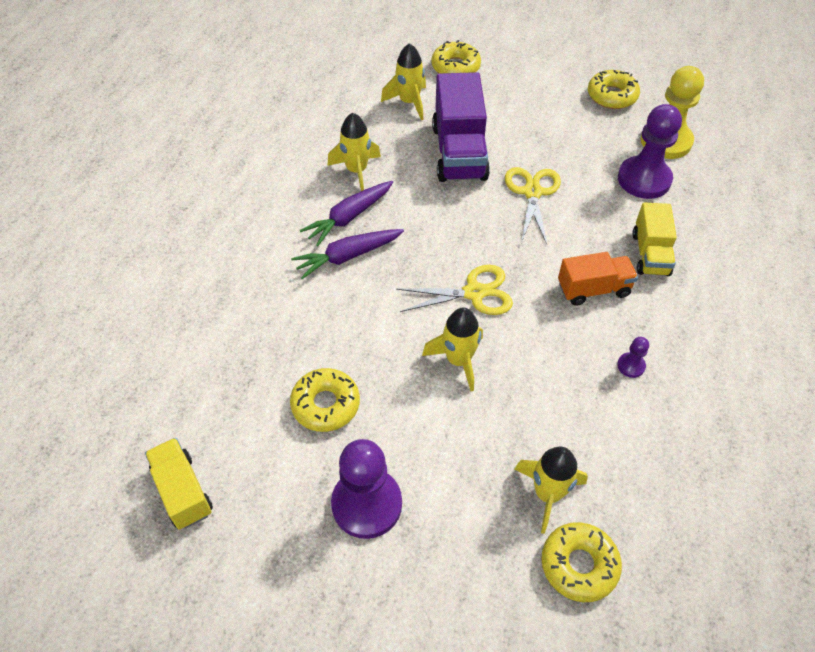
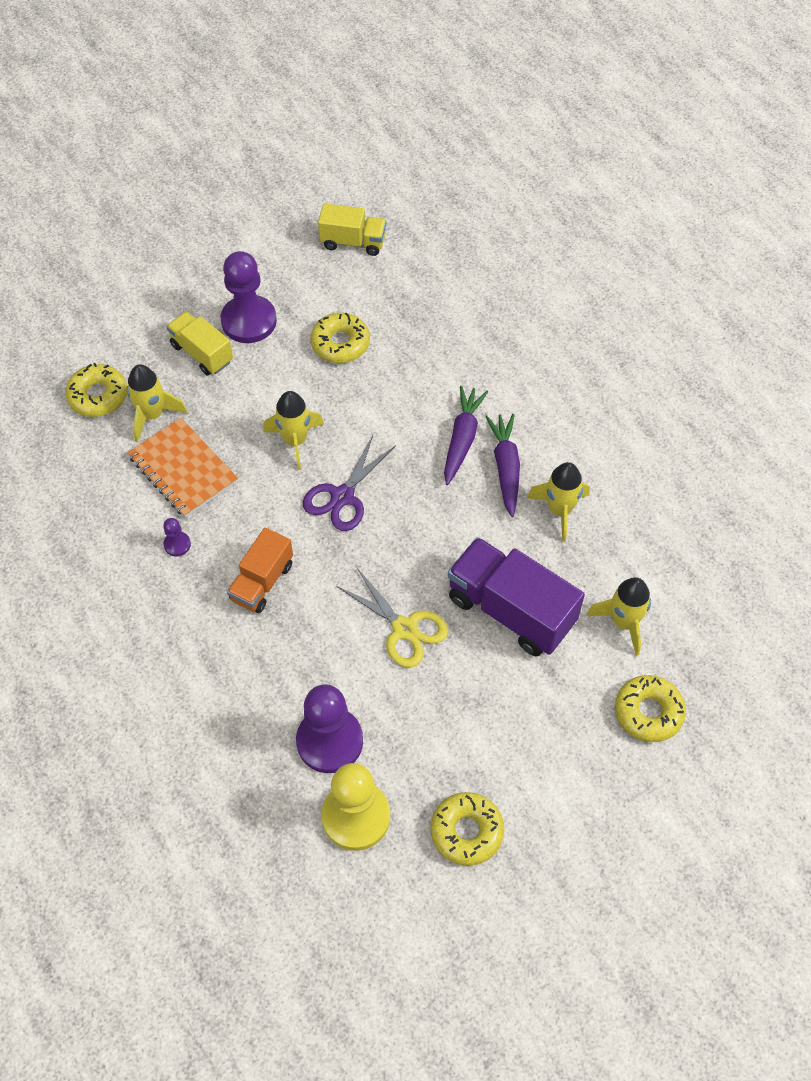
camera: 130 degrees right, 5 degrees up
yellow scissors [396,265,513,315] -> purple scissors [303,436,396,531]
yellow truck [632,202,677,276] -> yellow truck moved to [166,312,233,376]
none -> orange notebook [128,418,238,518]

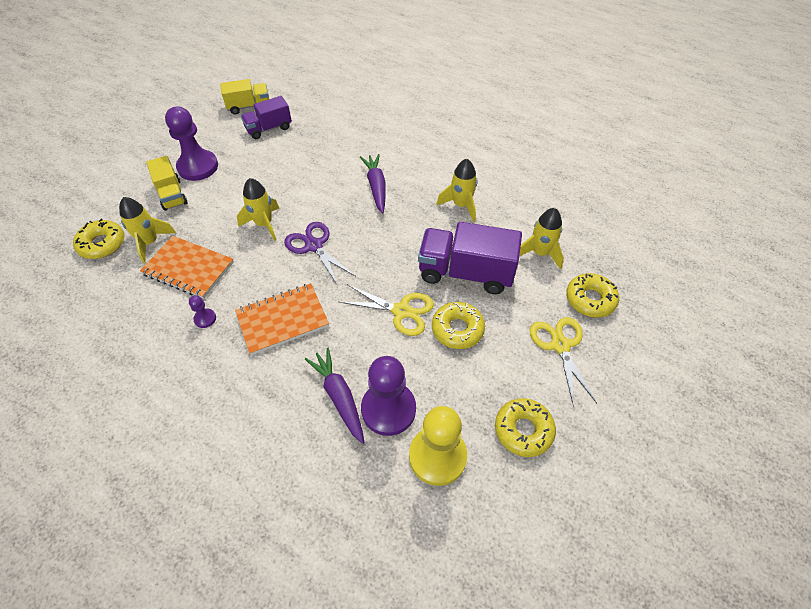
camera: 25 degrees left, 5 degrees down
yellow truck [166,312,233,376] -> yellow truck turned 135 degrees counterclockwise [147,156,188,211]
orange truck [227,528,293,613] -> orange notebook [235,283,329,355]
purple scissors [303,436,396,531] -> purple scissors turned 135 degrees clockwise [284,222,355,286]
yellow donut [311,313,370,363] -> yellow donut moved to [432,302,485,349]
purple carrot [485,414,520,517] -> purple carrot moved to [305,348,365,444]
none -> purple truck [241,96,292,139]
none -> yellow scissors [530,317,597,407]

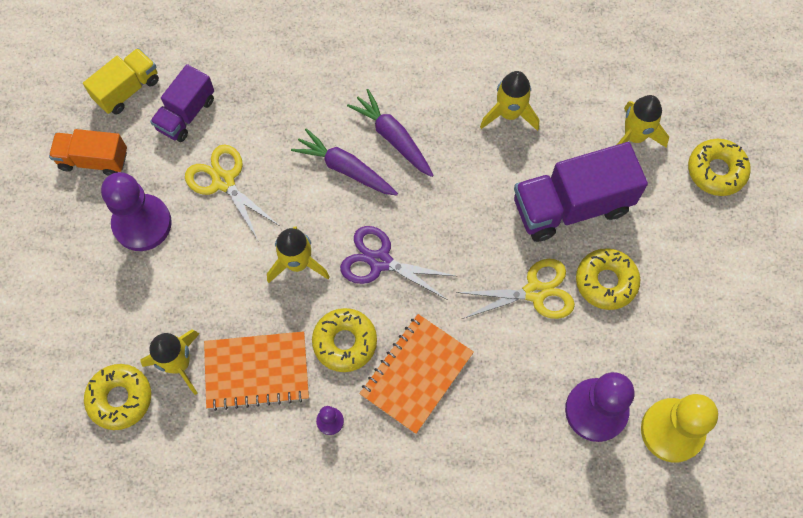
camera: 30 degrees left, 15 degrees up
yellow truck [147,156,188,211] -> none
purple carrot [305,348,365,444] -> purple carrot moved to [291,128,398,196]
yellow donut [495,398,556,457] -> yellow donut moved to [312,308,377,372]
yellow scissors [530,317,597,407] -> yellow scissors moved to [185,144,280,242]
none -> orange truck [49,129,127,176]

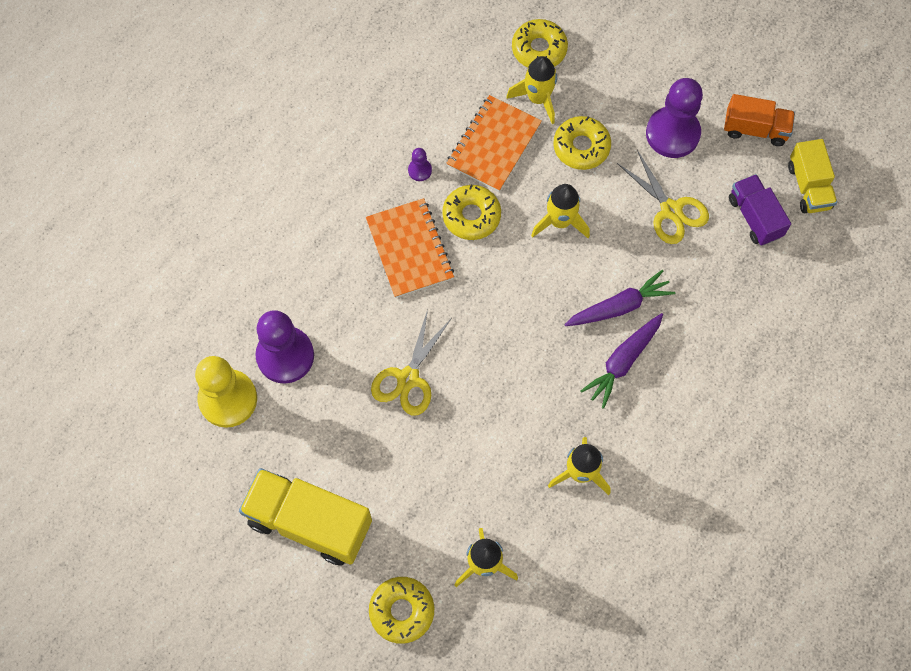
camera: 125 degrees right, 0 degrees up
orange truck [49,129,127,176] -> orange truck turned 60 degrees clockwise [724,94,795,146]
yellow scissors [185,144,280,242] -> yellow scissors turned 60 degrees clockwise [617,150,709,244]
purple scissors [340,226,456,300] -> none
purple carrot [347,89,434,177] -> purple carrot turned 135 degrees clockwise [580,313,663,409]
purple truck [514,142,648,242] -> none
yellow donut [576,248,640,310] -> yellow donut moved to [553,116,611,170]
none -> yellow truck [239,468,372,566]

